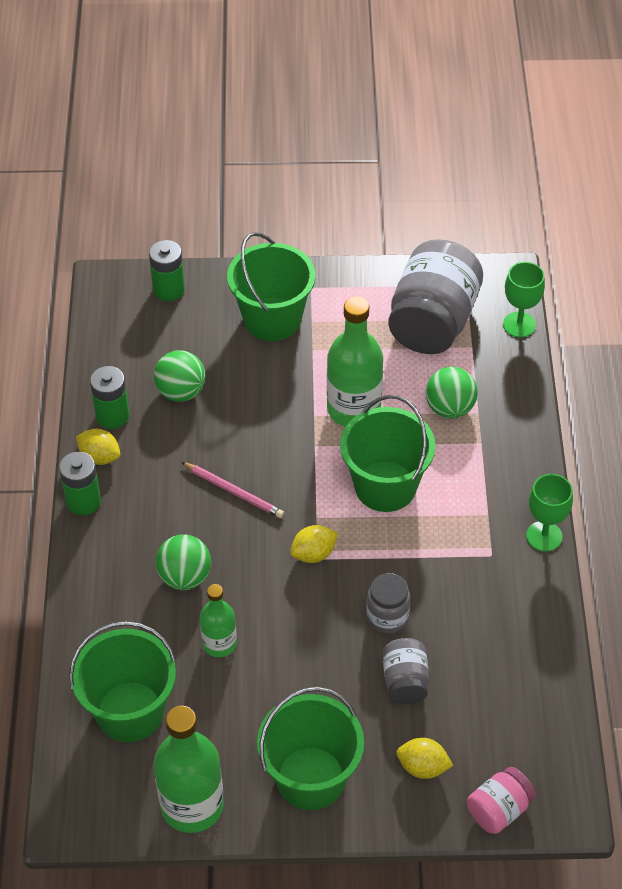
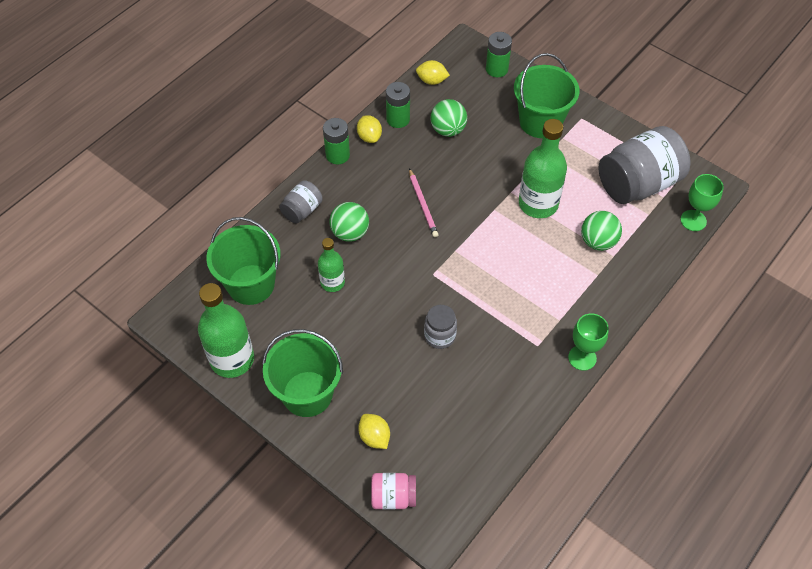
camera: 40 degrees right, 5 degrees up
yellow lemon [290,525,338,563] -> yellow lemon moved to [416,60,450,85]
green bucket [340,395,436,512] -> none
grey jar [382,638,429,704] -> grey jar moved to [279,180,323,224]

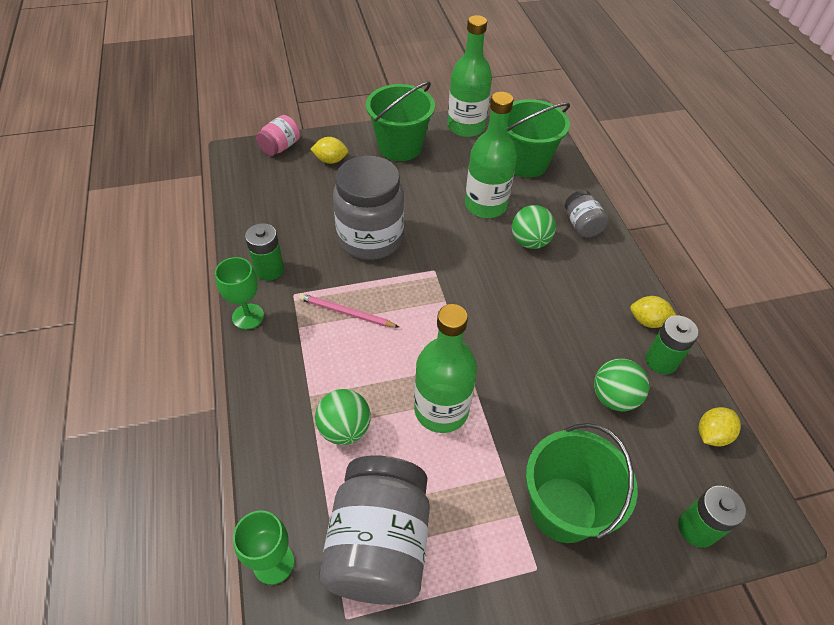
camera: 125 degrees right, 5 degrees down
green bottle [318,238,345,292] -> green bottle [465,92,517,218], size x1.73
green battery [323,118,350,164] -> green battery moved to [245,223,284,281]
pink pencil [409,168,438,237] -> pink pencil moved to [299,294,399,327]
grey jar [424,305,457,349] -> grey jar [333,155,404,260], size x2.03

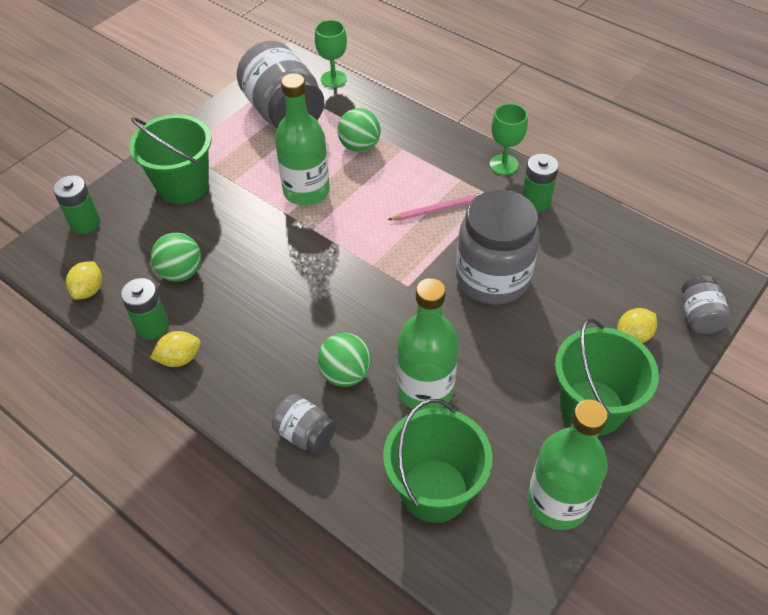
camera: 145 degrees right, 0 degrees up
pink jar [256,115,300,156] -> grey jar [682,276,731,334]

